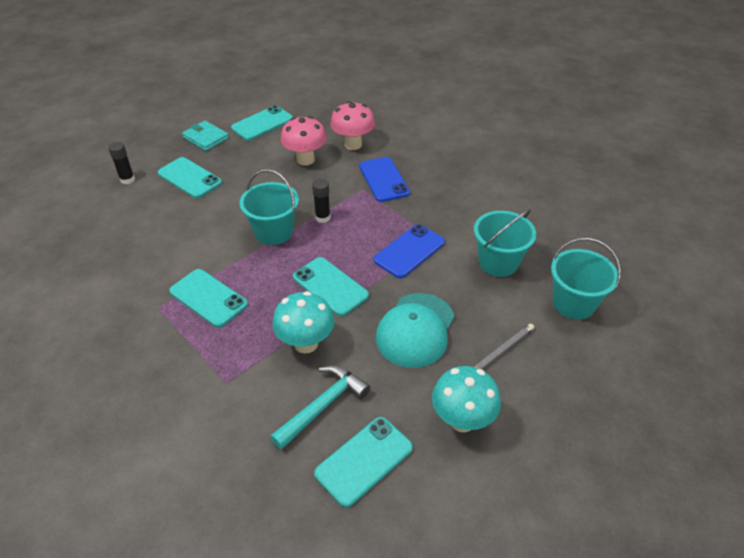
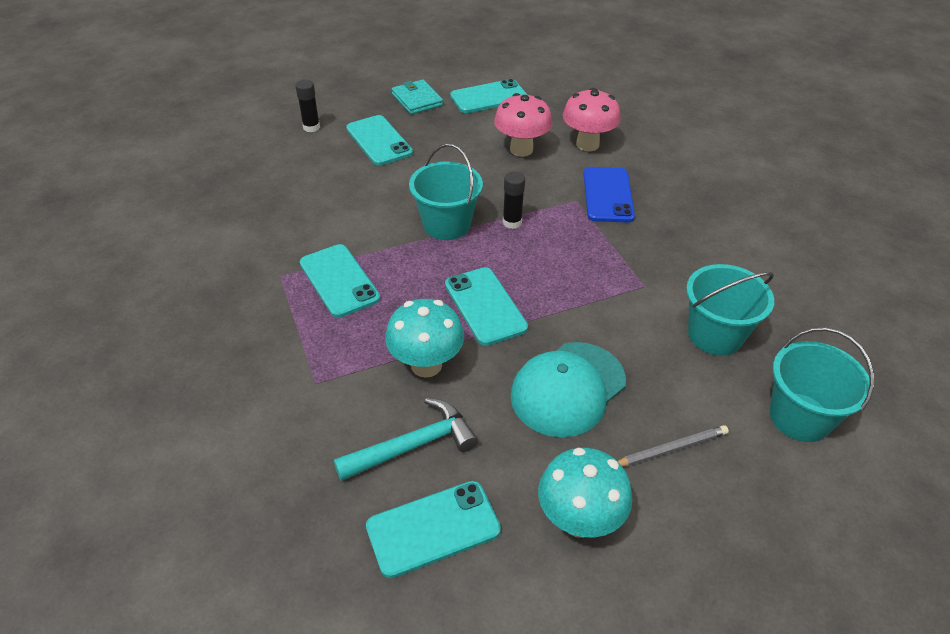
camera: 20 degrees right, 0 degrees up
blue phone [373,224,445,278] -> none

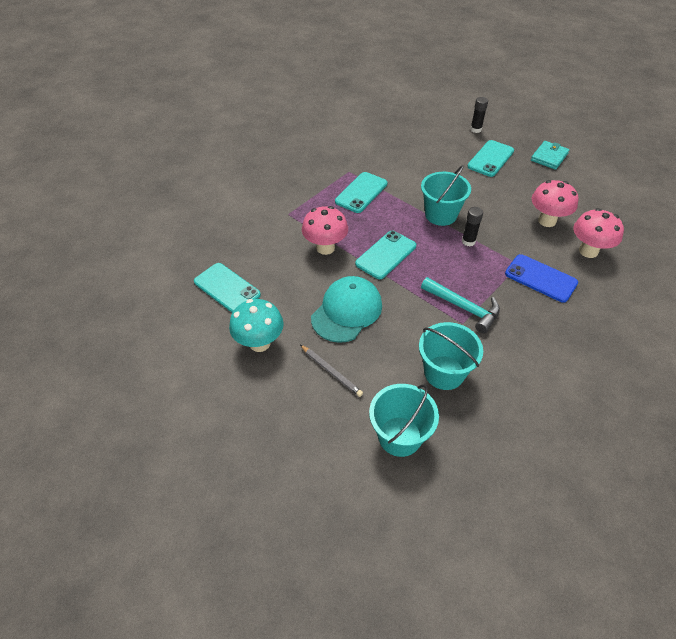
camera: 65 degrees right, 5 degrees up
turquoise hammer [334,398,478,481] -> turquoise hammer moved to [421,277,500,334]
turquoise mushroom [385,299,464,378] -> pink mushroom [302,206,348,255]
turquoise phone [450,79,527,113] -> none
turquoise cap [510,342,626,437] -> turquoise cap turned 105 degrees clockwise [311,276,382,343]
blue phone [583,167,635,222] -> blue phone turned 60 degrees clockwise [505,254,578,303]

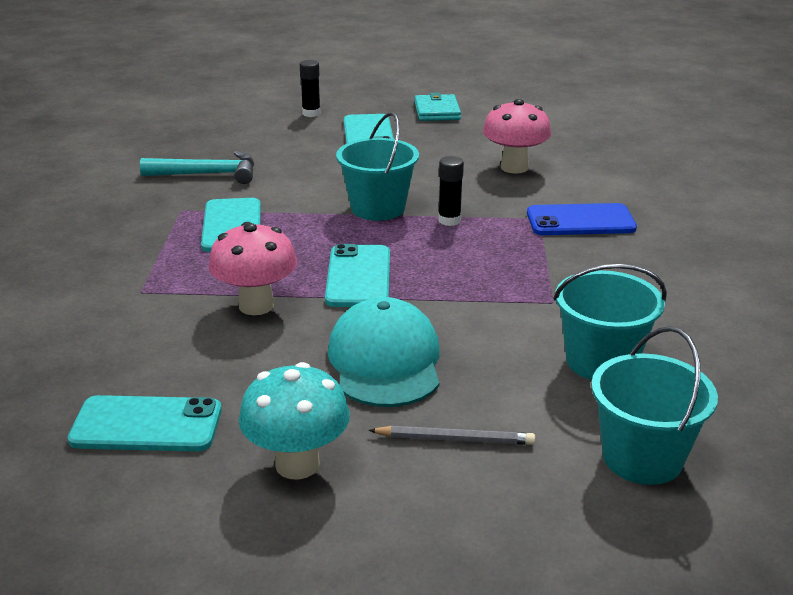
camera: 40 degrees left, 20 degrees down
turquoise hammer [421,277,500,334] -> turquoise hammer moved to [140,151,254,184]
pink mushroom [574,208,624,258] -> none

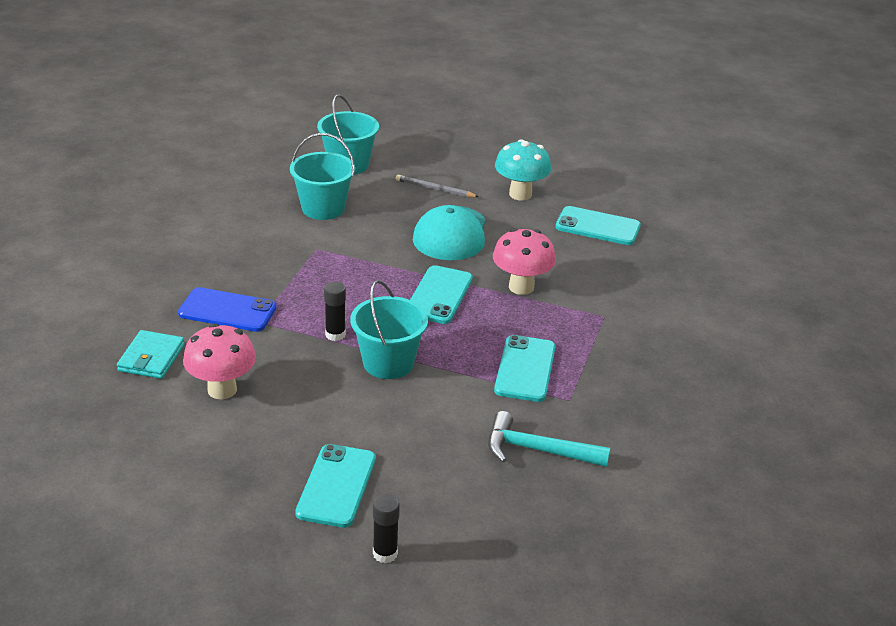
camera: 165 degrees left, 5 degrees up
turquoise wallet [415,93,461,121] -> turquoise wallet moved to [117,330,185,379]

